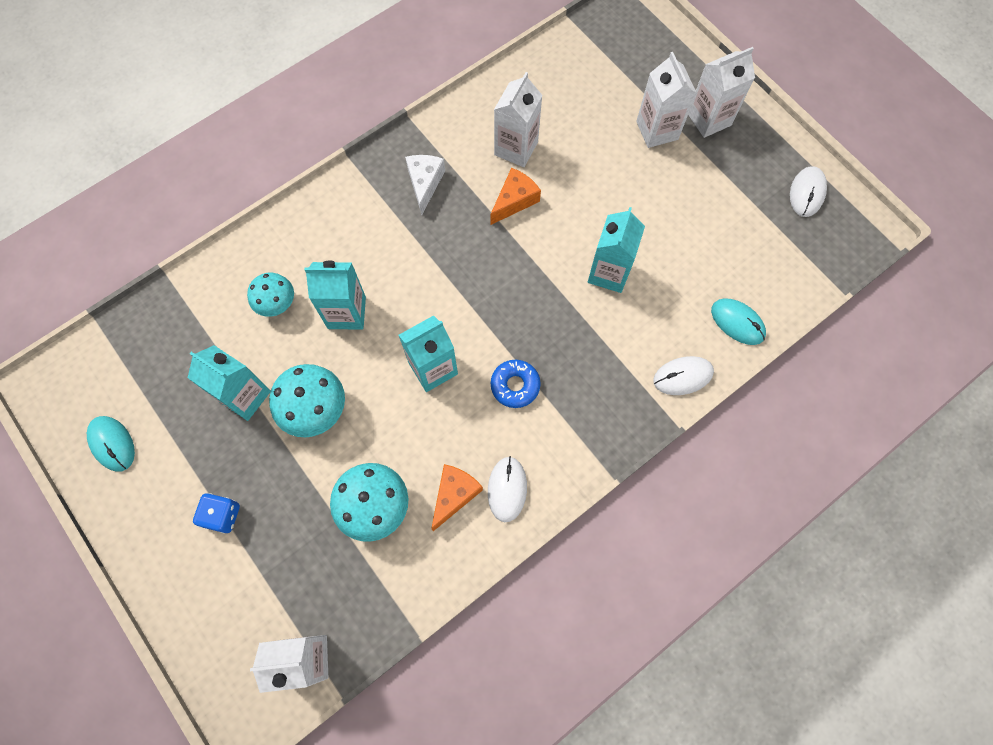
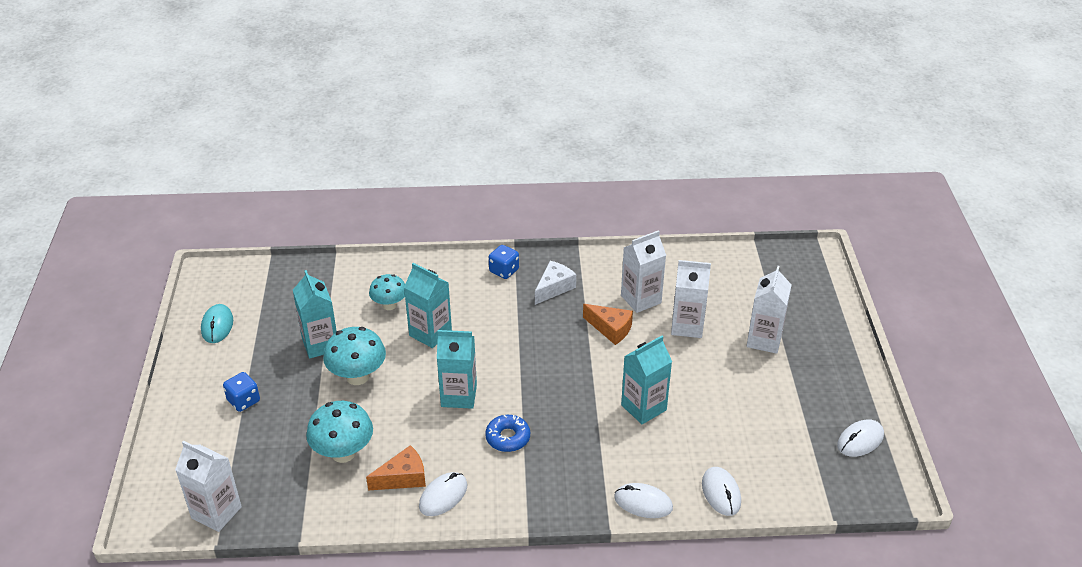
camera: 35 degrees right, 30 degrees down
orange cheese [490,168,541,225] -> orange cheese turned 45 degrees clockwise [583,304,633,345]
white carton [688,47,755,138] -> white carton moved to [671,260,711,338]
turquoise mouse [711,298,766,345] -> white mouse [702,467,741,516]
none -> blue dice [489,245,519,279]

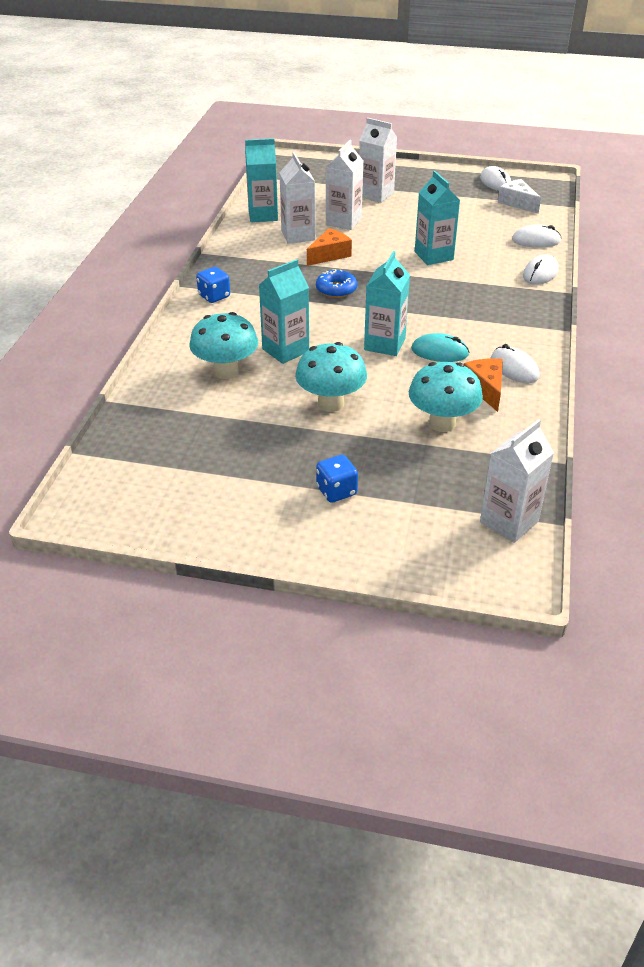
camera: 75 degrees left, 0 degrees up
turquoise mouse [201,304,233,343] -> turquoise mouse moved to [411,333,469,362]
turquoise carton [293,270,337,359] -> turquoise carton moved to [245,138,278,222]
turquoise mushroom [369,274,405,310] -> turquoise mushroom [189,312,258,379], size x1.52
blue donut [485,415,530,452] -> blue donut moved to [316,269,357,298]
white cheese [535,261,576,305] -> white cheese moved to [498,179,541,214]

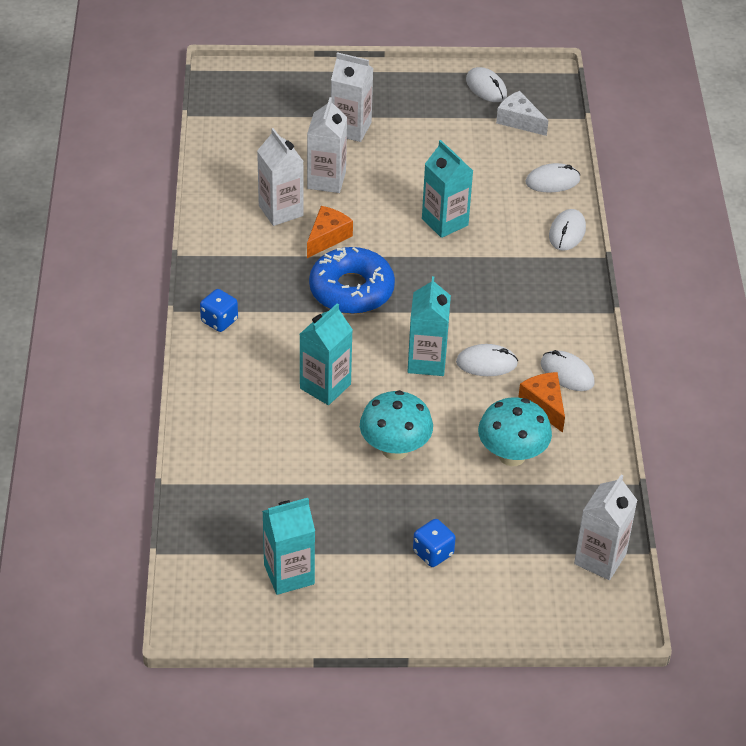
camera: 15 degrees left, 5 degrees up
turquoise mushroom [189,312,258,379] -> none
turquoise carton [245,138,278,222] -> turquoise carton moved to [262,498,315,595]
blue donut [316,269,357,298] -> blue donut [309,247,395,314], size x1.81
turquoise mouse [411,333,469,362] -> white mouse [456,344,518,376]

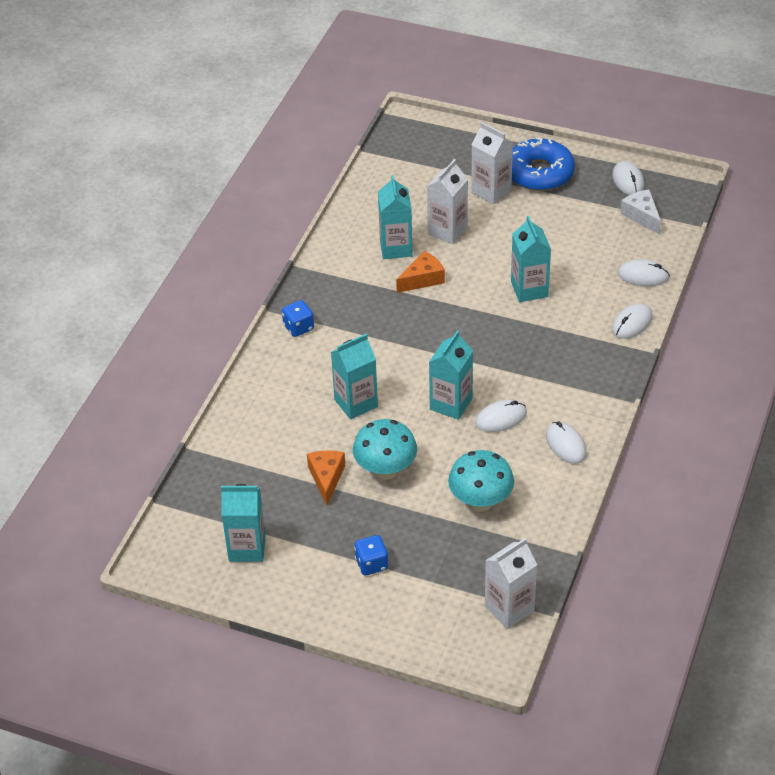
camera: 25 degrees right, 0 degrees up
white carton [257,128,303,226] -> turquoise carton [378,175,413,259]
blue donut [309,247,395,314] -> blue donut moved to [512,137,575,191]
white mouse [456,344,518,376] -> white mouse turned 45 degrees counterclockwise [475,400,527,432]
orange cheese [518,372,565,433] -> orange cheese moved to [307,450,345,505]

